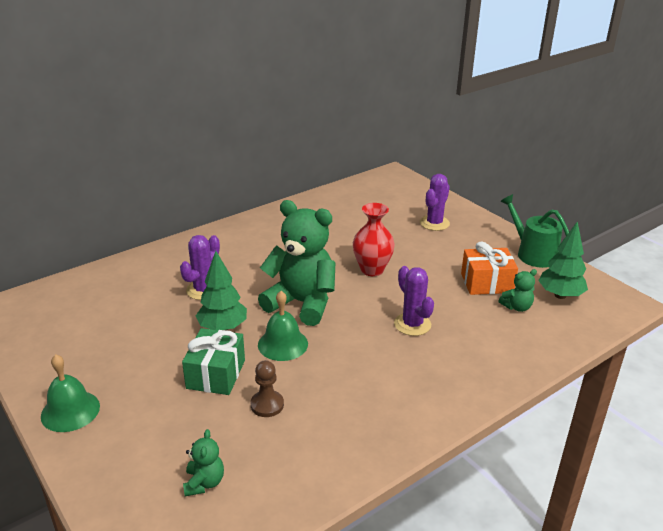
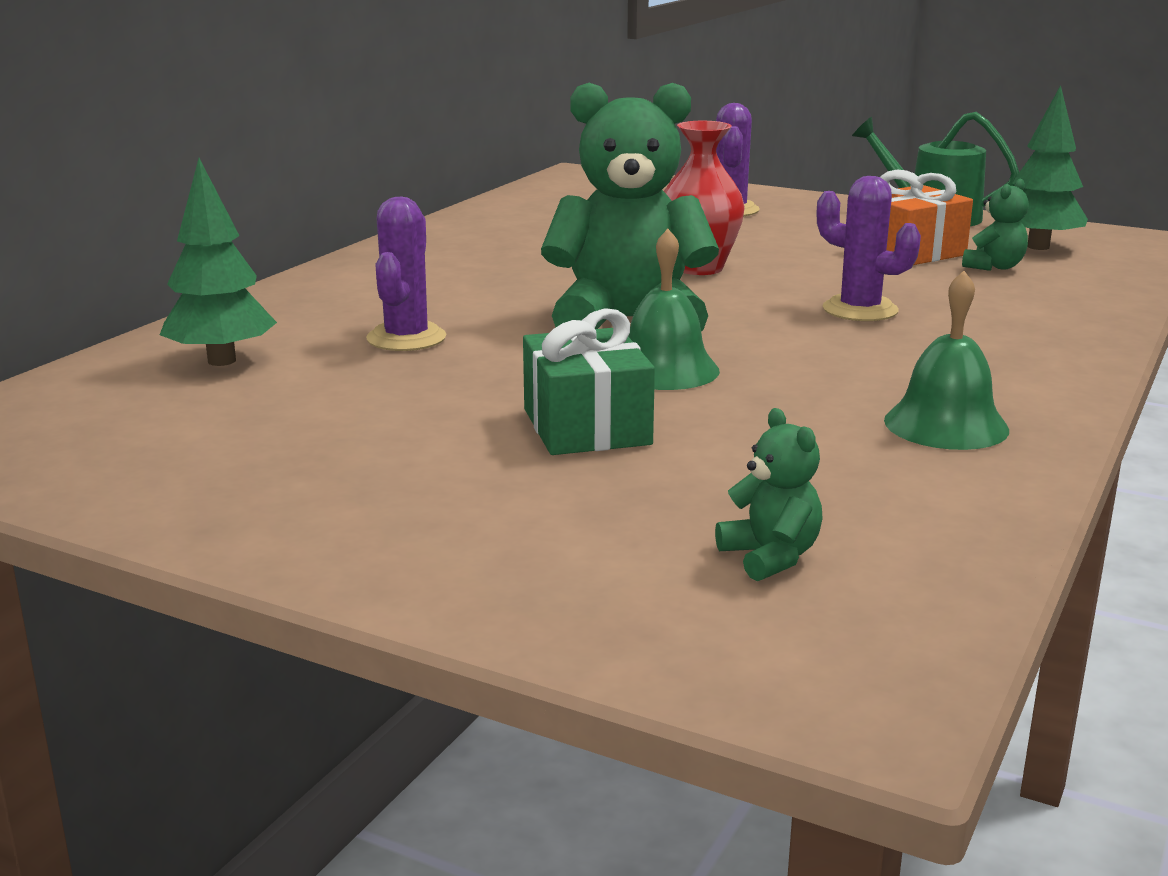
camera: 25 degrees left, 10 degrees down
green bell [41,354,100,432] -> green bell moved to [884,271,1009,450]
green tree [196,251,247,331] -> green tree moved to [160,158,277,366]
brown pawn [251,360,284,417] -> none

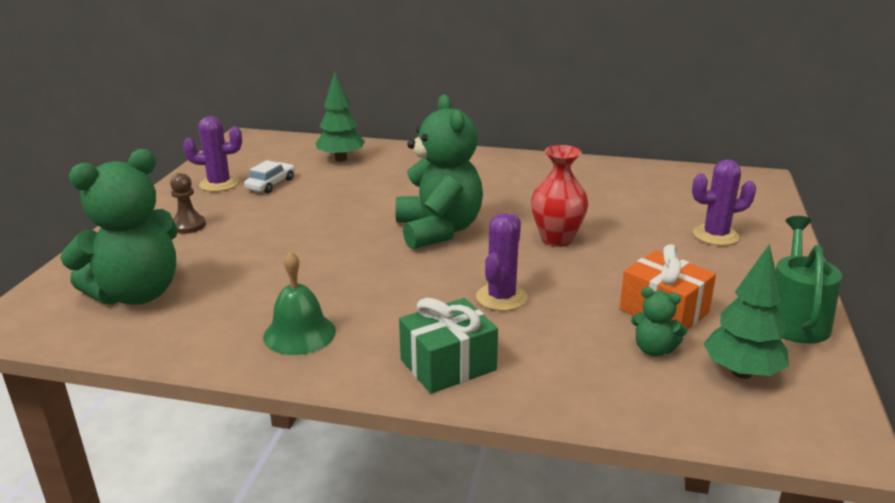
camera: 75 degrees right, 5 degrees up
purple cactus [366,197,446,351] -> purple cactus moved to [183,116,242,192]
green gift [523,309,655,455] -> green gift moved to [399,298,498,394]
green bell [628,229,720,390] -> none
green teddy bear [715,408,823,581] -> green teddy bear [60,149,178,305], size x2.32
none -> brown pawn [170,173,206,234]
none -> white car [244,160,295,193]

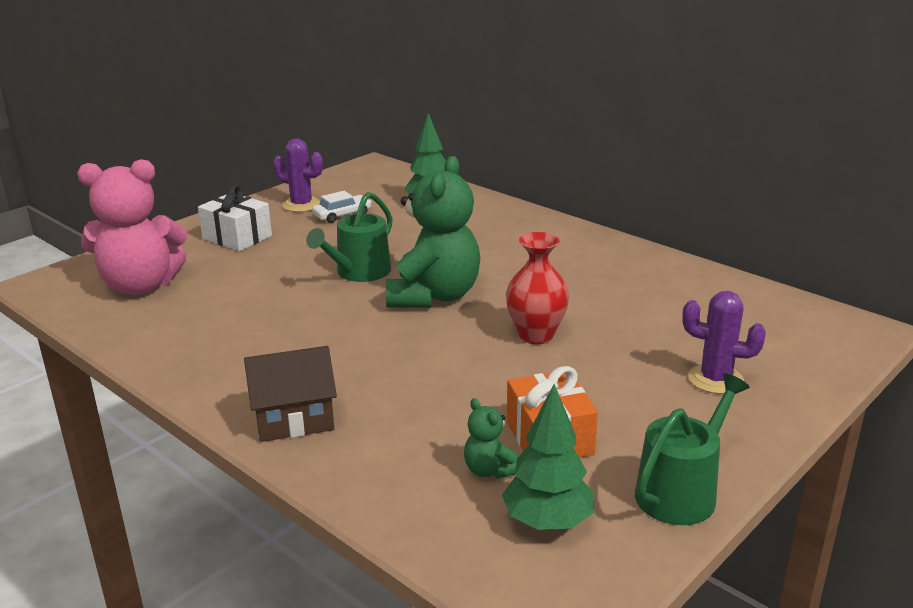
camera: 30 degrees right, 0 degrees up
green teddy bear [60,149,178,305] -> pink teddy bear [77,159,187,295]
brown pawn [170,173,206,234] -> white gift [198,185,272,252]
green bell [263,251,336,355] -> none
green gift [399,298,498,394] -> brown house [244,346,337,442]
purple cactus [476,213,528,311] -> none
none -> green watering can [306,192,393,282]

